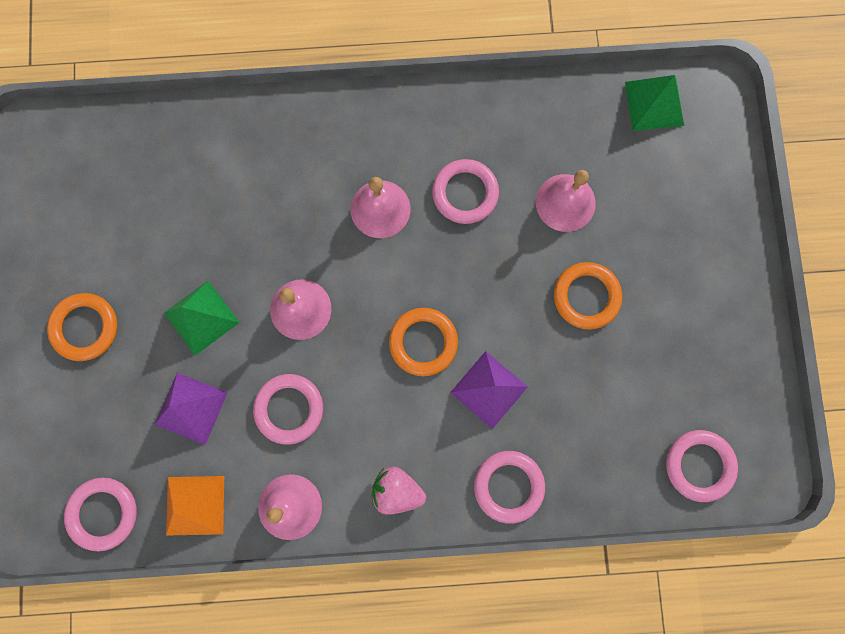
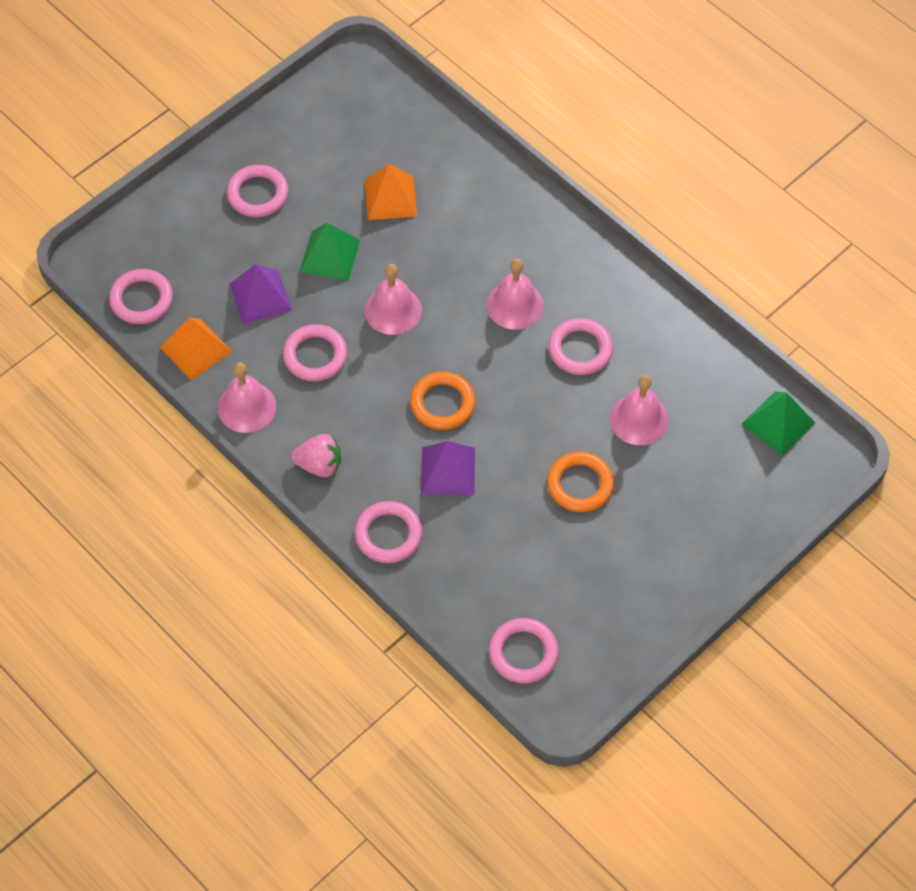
camera: 50 degrees right, 20 degrees down
orange ring [47,293,117,361] -> pink ring [227,165,288,217]
pink strawberry [372,467,426,514] -> pink strawberry turned 120 degrees clockwise [291,434,341,477]
none -> orange pyramid [364,164,417,220]

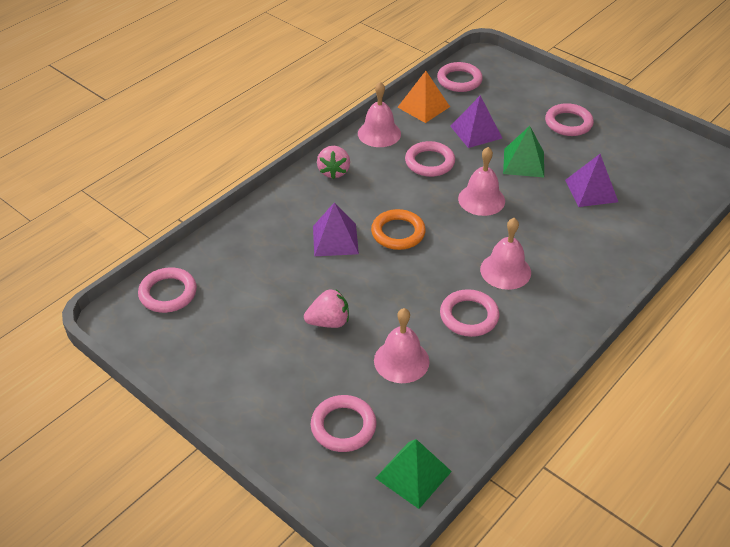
camera: 85 degrees right, 15 degrees down
pink ring [355,501,422,563] -> pink ring moved to [311,395,376,452]
orange pyramid [364,164,417,220] -> purple pyramid [565,154,618,207]
orange ring [547,452,614,512] -> pink strawberry [304,289,349,328]

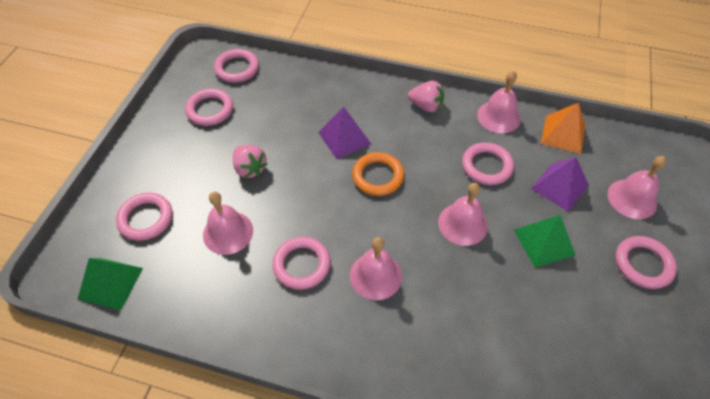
camera: 65 degrees right, 10 degrees up
pink strawberry [317,146,350,179] -> pink strawberry turned 135 degrees counterclockwise [408,81,444,112]
pink ring [437,62,483,92] -> pink ring moved to [185,88,233,126]
purple pyramid [565,154,618,207] -> none
none -> pink bell [608,156,667,219]

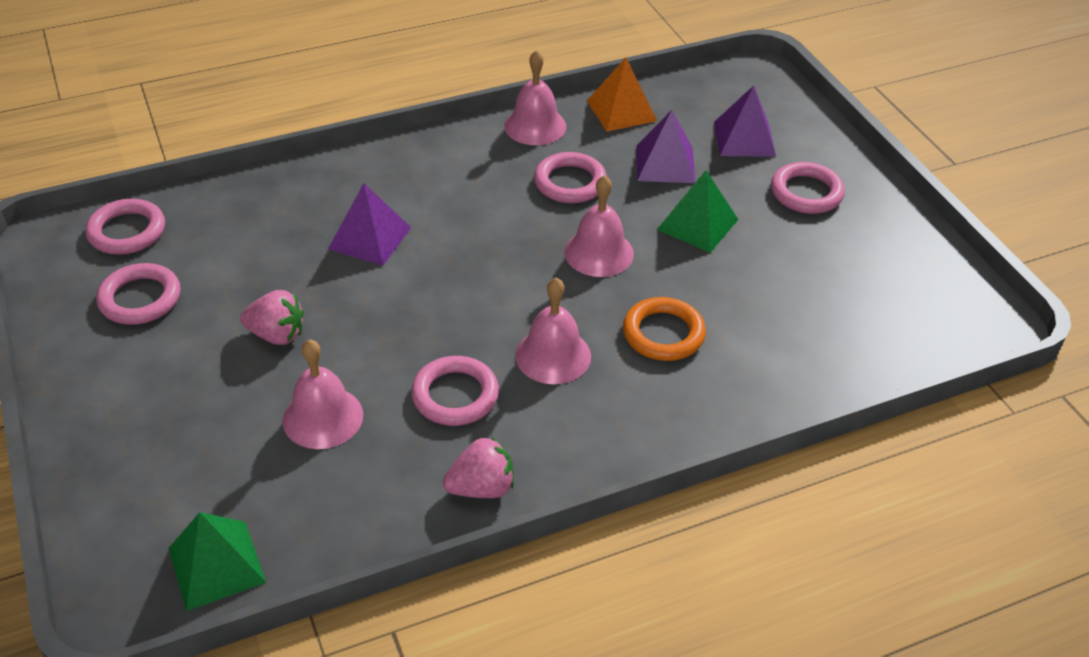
camera: 40 degrees left, 10 degrees down
pink ring [116,193,172,241] -> none
orange ring [352,152,404,196] -> orange ring moved to [623,297,706,361]
pink strawberry [408,81,444,112] -> pink strawberry moved to [443,437,514,498]
pink bell [608,156,667,219] -> purple pyramid [714,86,776,157]

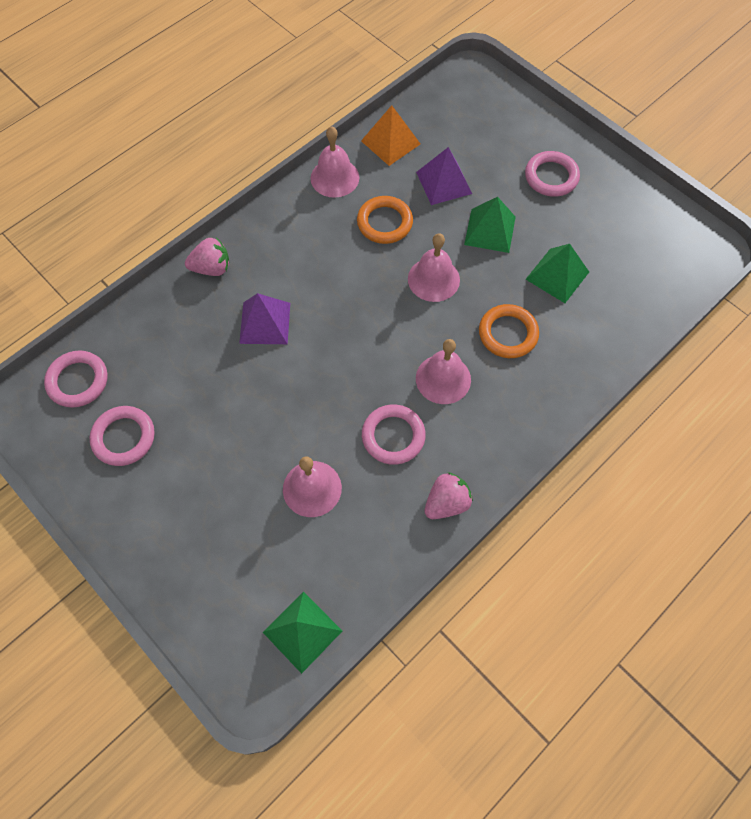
camera: 20 degrees left, 20 degrees up
pink strawberry [240,290,304,345] -> pink strawberry moved to [185,238,229,276]
pink ring [534,152,607,203] -> orange ring [357,196,413,244]
purple pyramid [714,86,776,157] -> none
none -> green pyramid [526,244,589,303]

